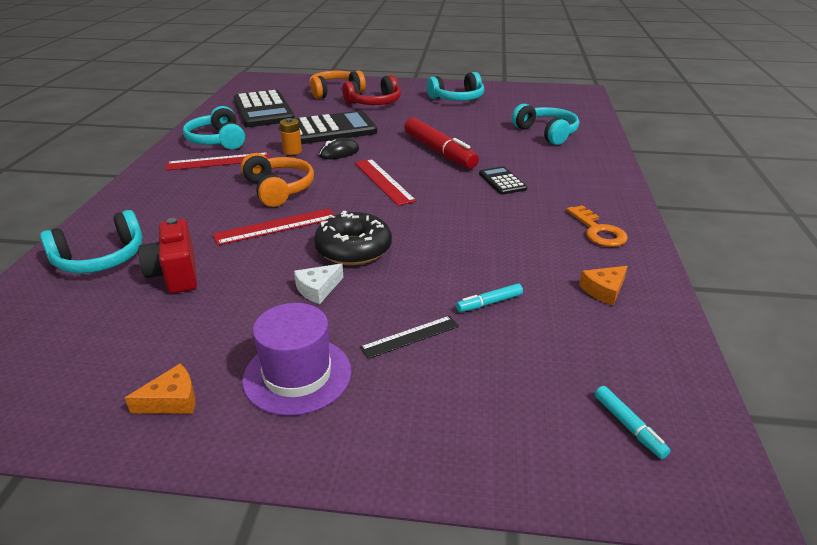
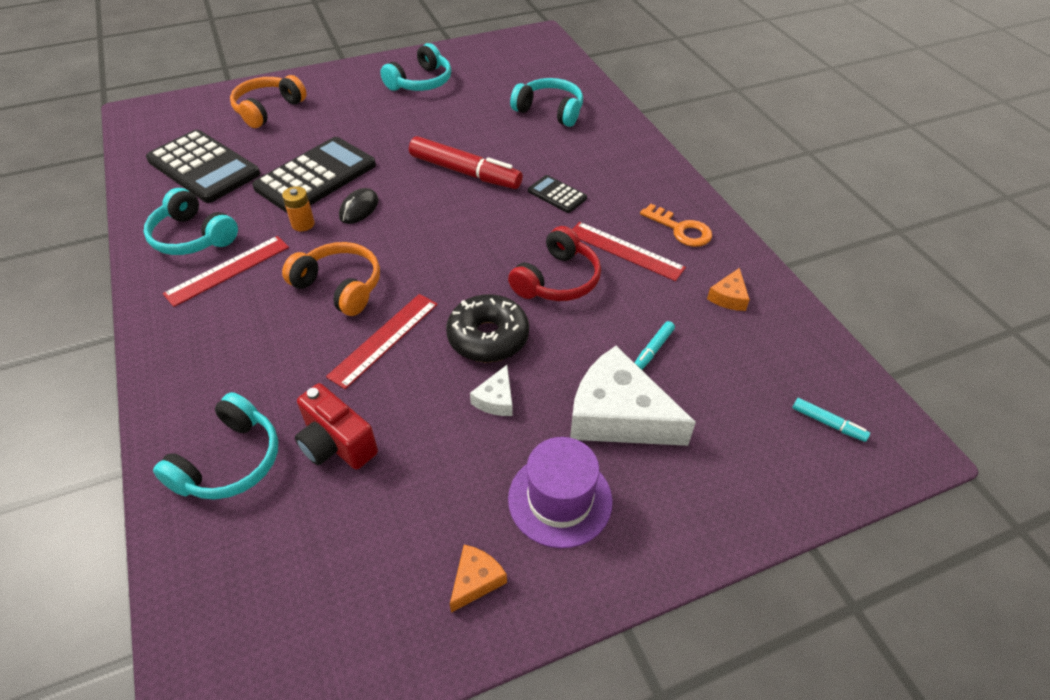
camera: 30 degrees left, 15 degrees up
red headphones [342,75,401,105] -> red headphones moved to [508,226,601,301]
red ruler [355,159,416,206] -> red ruler moved to [572,222,686,281]
black ruler [360,316,459,359] -> white cheese [570,346,696,446]

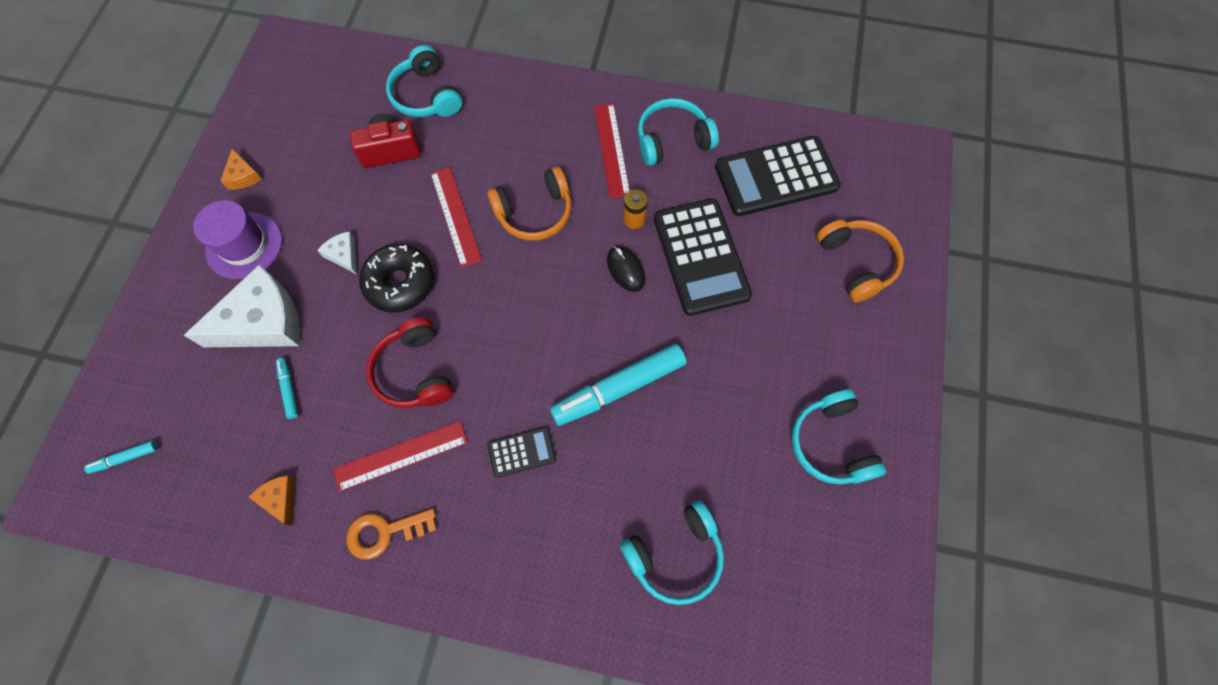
camera: 125 degrees right, 20 degrees up
red marker [409,136,523,189] -> turquoise marker [550,344,686,426]

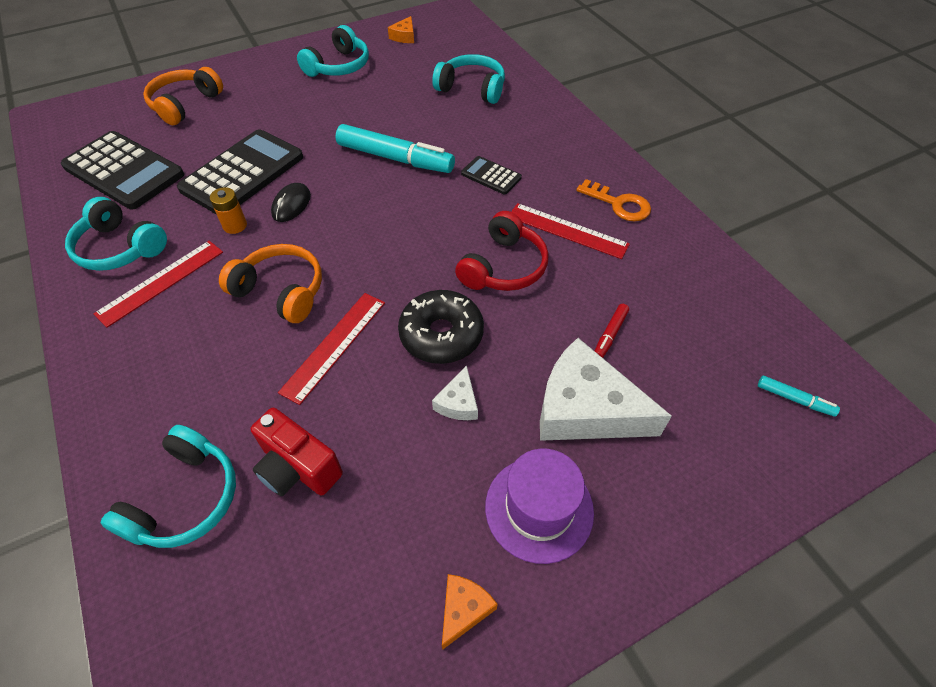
camera: 130 degrees left, 15 degrees down
orange cheese [249,475,295,526] -> orange cheese moved to [388,16,414,43]
turquoise marker [276,358,298,419] -> red marker [595,304,629,358]

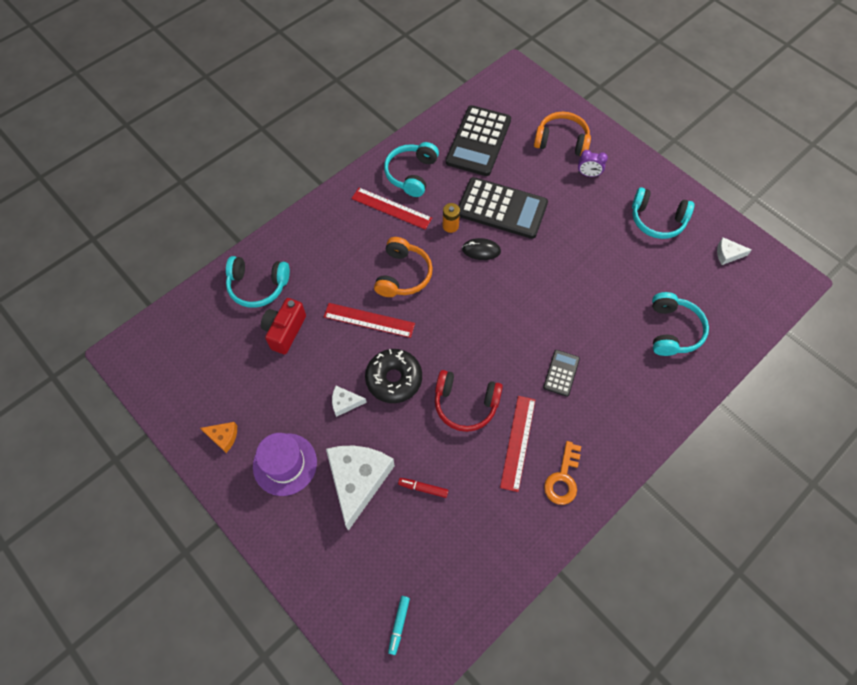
camera: 75 degrees right, 10 degrees up
turquoise marker [335,124,455,173] -> none
orange cheese [388,16,414,43] -> white cheese [717,237,752,265]
none -> purple clock [578,150,608,177]

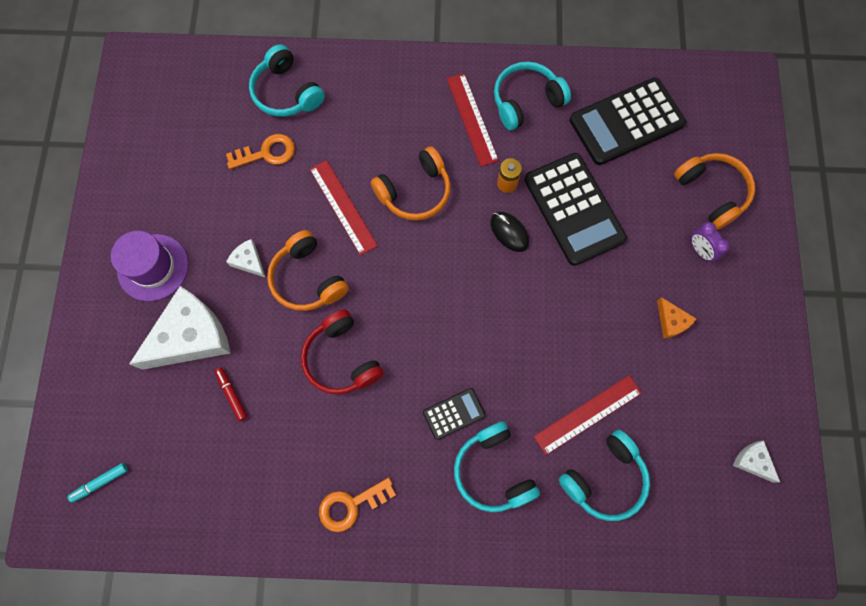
camera: 45 degrees right, 10 degrees up
orange cheese [200,422,237,453] -> orange cheese moved to [657,297,696,339]
red camera [261,298,306,354] -> orange key [226,134,295,169]
black donut [365,349,422,403] -> orange headphones [267,230,349,311]
red ruler [500,396,535,492] -> red ruler moved to [534,375,642,455]
turquoise headphones [632,187,694,239] -> turquoise headphones moved to [454,421,540,512]

